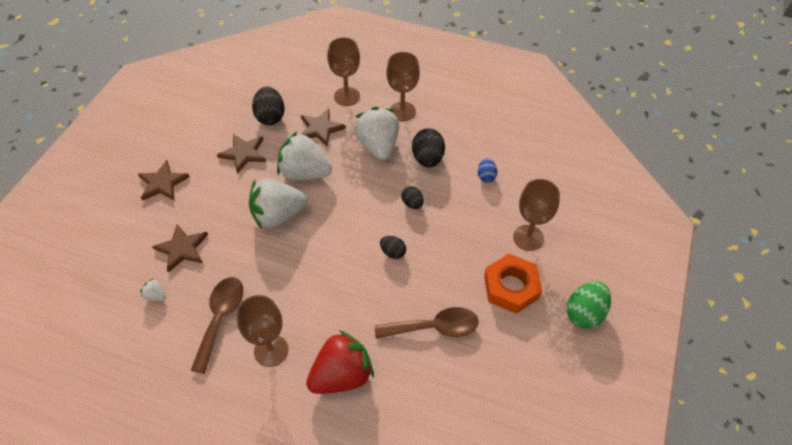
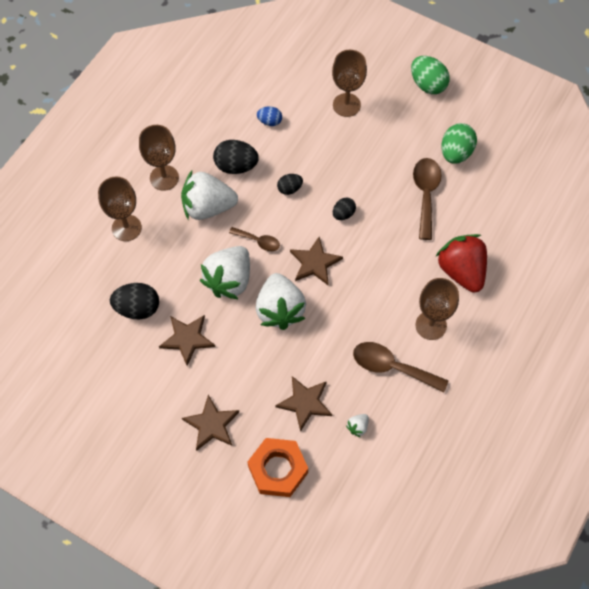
camera: 80 degrees left, 10 degrees up
brown star [301,109,346,147] -> brown star moved to [290,237,343,285]
orange nut [484,254,542,314] -> orange nut moved to [247,438,308,497]
none -> brown spoon [229,227,280,251]
none -> green egg [441,123,477,164]

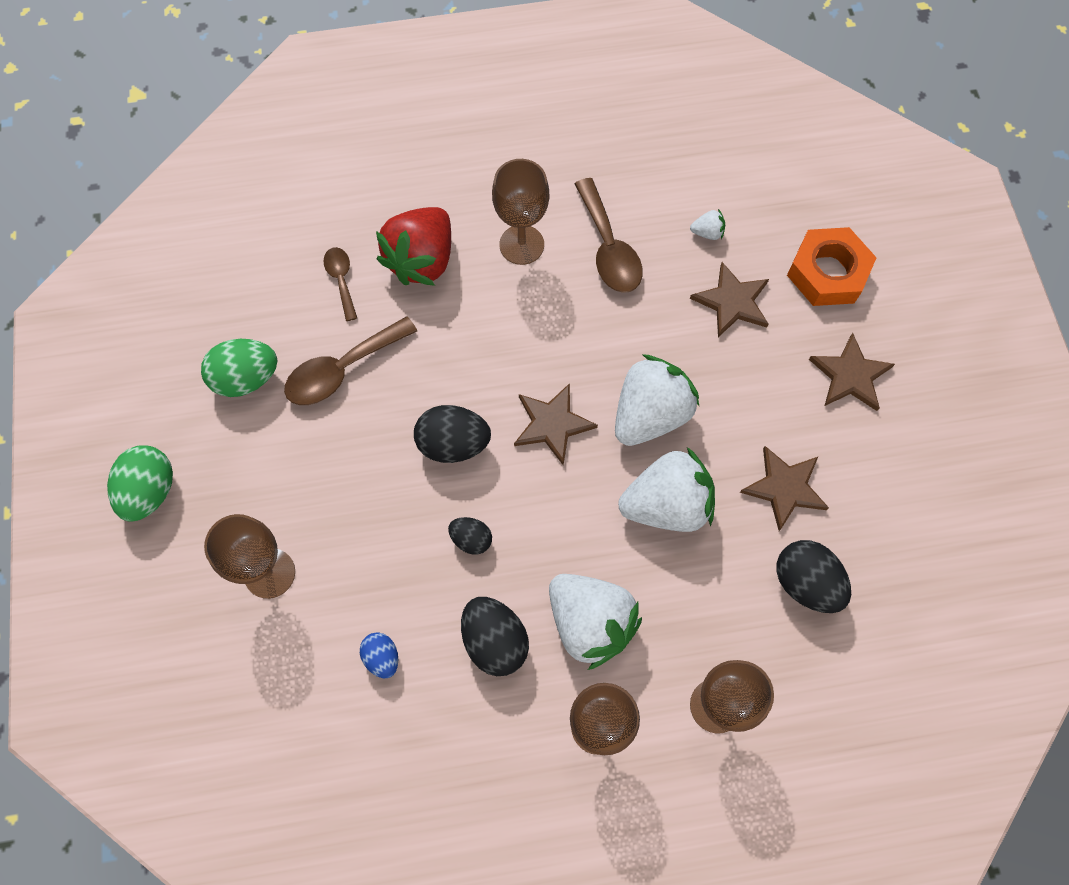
camera: 130 degrees left, 5 degrees up
brown spoon [229,227,280,251] -> brown spoon moved to [324,247,357,321]
black egg [333,197,356,220] -> black egg [414,405,491,463], size x1.72

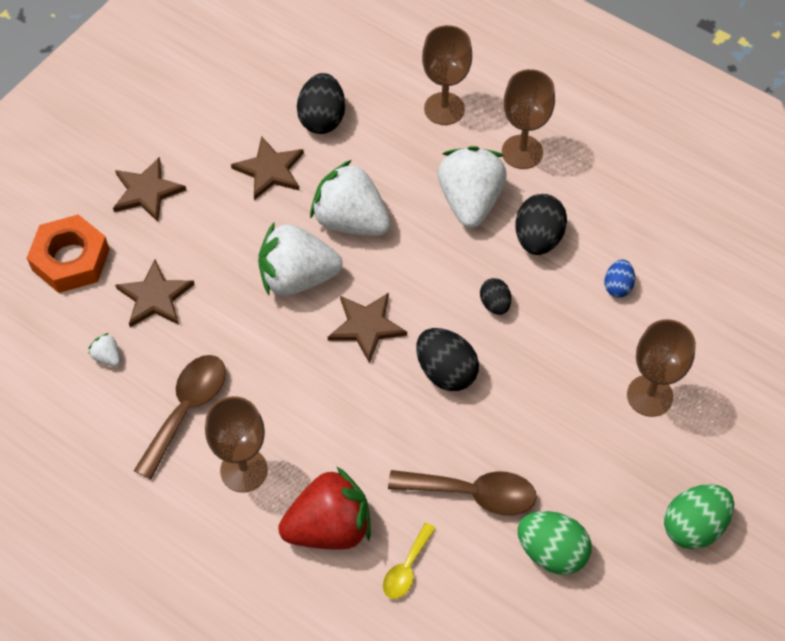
camera: 135 degrees left, 10 degrees down
brown spoon [324,247,357,321] -> yellow spoon [383,523,436,599]

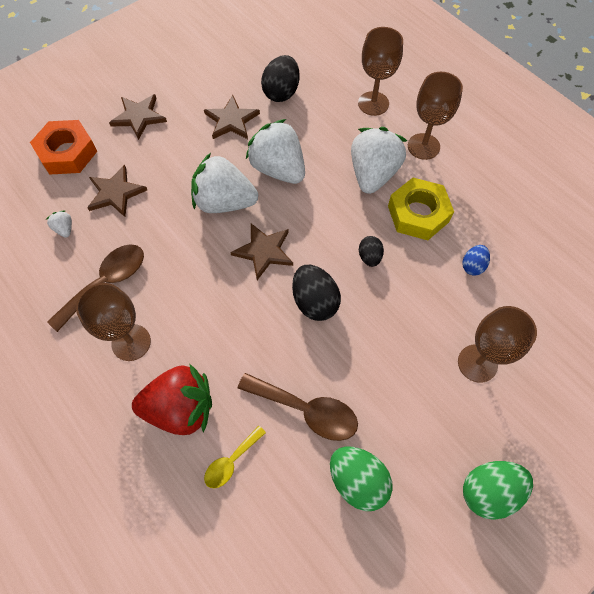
camera: 15 degrees right, 5 degrees up
black egg [515,194,567,255] -> yellow nut [388,178,454,240]

